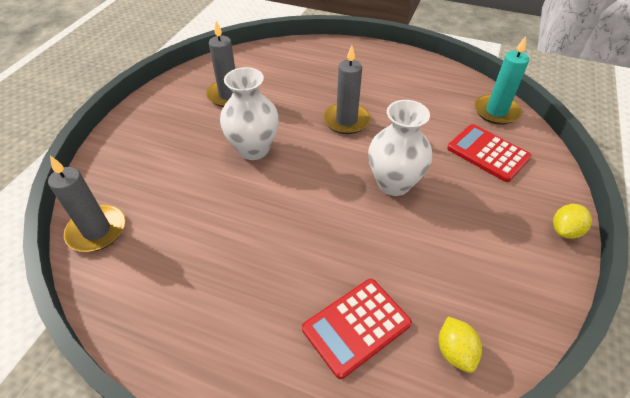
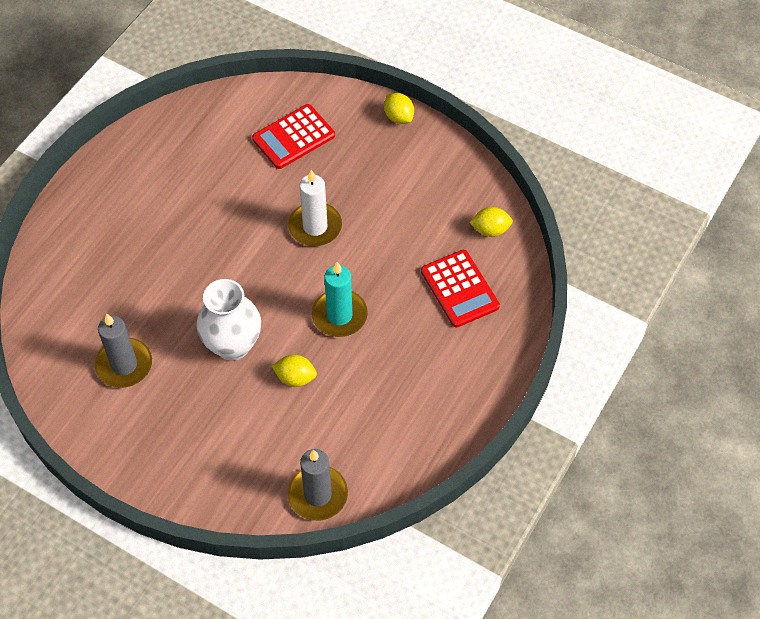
camera: 80 degrees left, 10 degrees up
grey candle [324,45,370,134] -> none
white vase [368,100,432,196] -> white candle [288,170,342,246]
turquoise candle [474,36,529,125] -> turquoise candle moved to [312,262,368,337]
none -> yellow lemon [272,355,317,387]

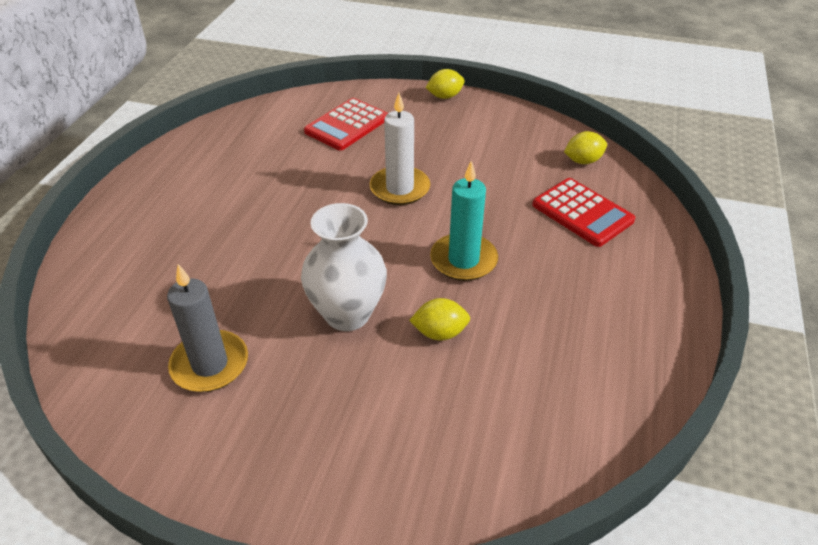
camera: 15 degrees left, 15 degrees down
grey candle [288,449,348,521] -> none
yellow lemon [384,93,414,124] -> yellow lemon turned 60 degrees counterclockwise [426,69,465,99]

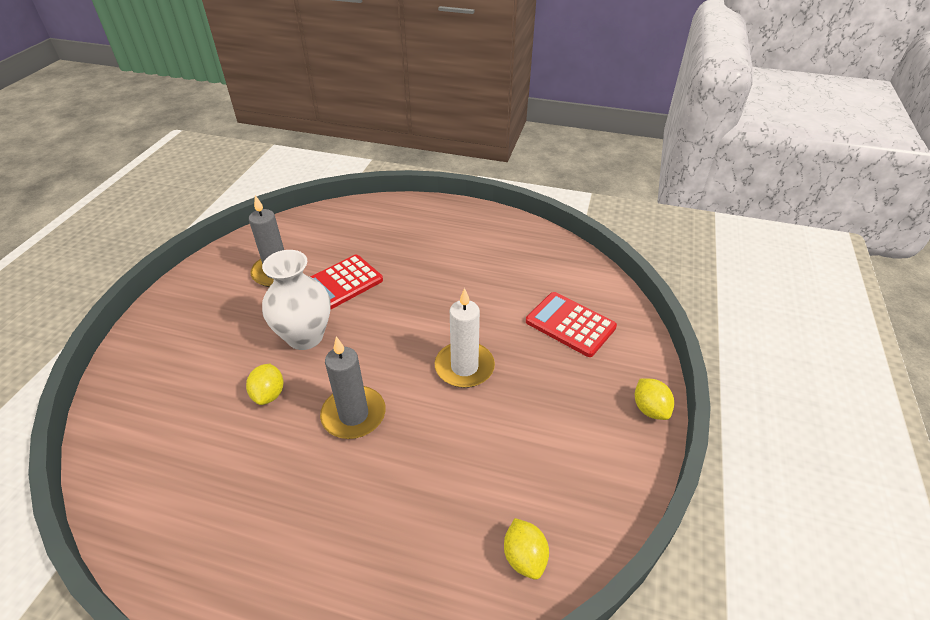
camera: 90 degrees right, 0 degrees up
turquoise candle [430,161,498,281] -> grey candle [320,337,386,439]
red calculator [532,178,635,247] -> red calculator moved to [311,255,383,309]

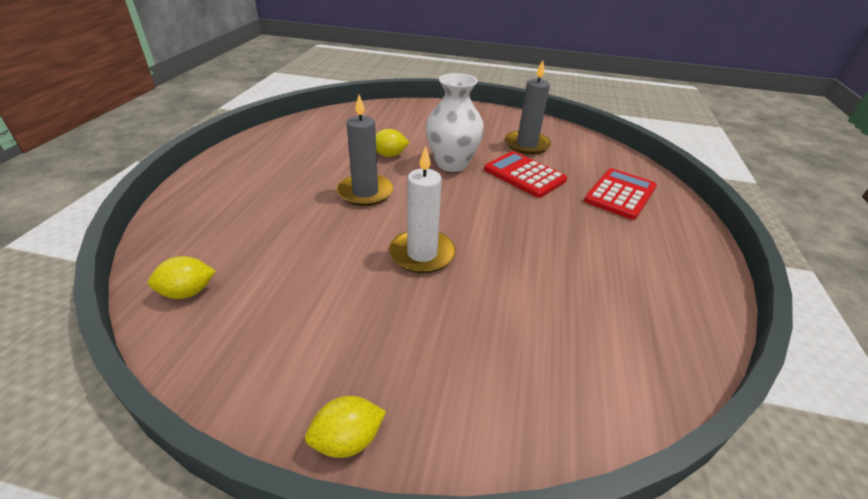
camera: 85 degrees right, 5 degrees down
red calculator [526,292,617,357] -> red calculator moved to [584,168,657,220]

